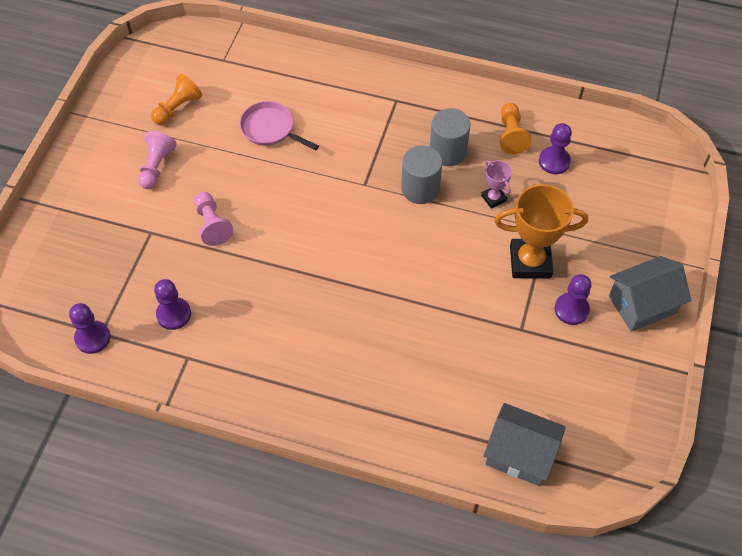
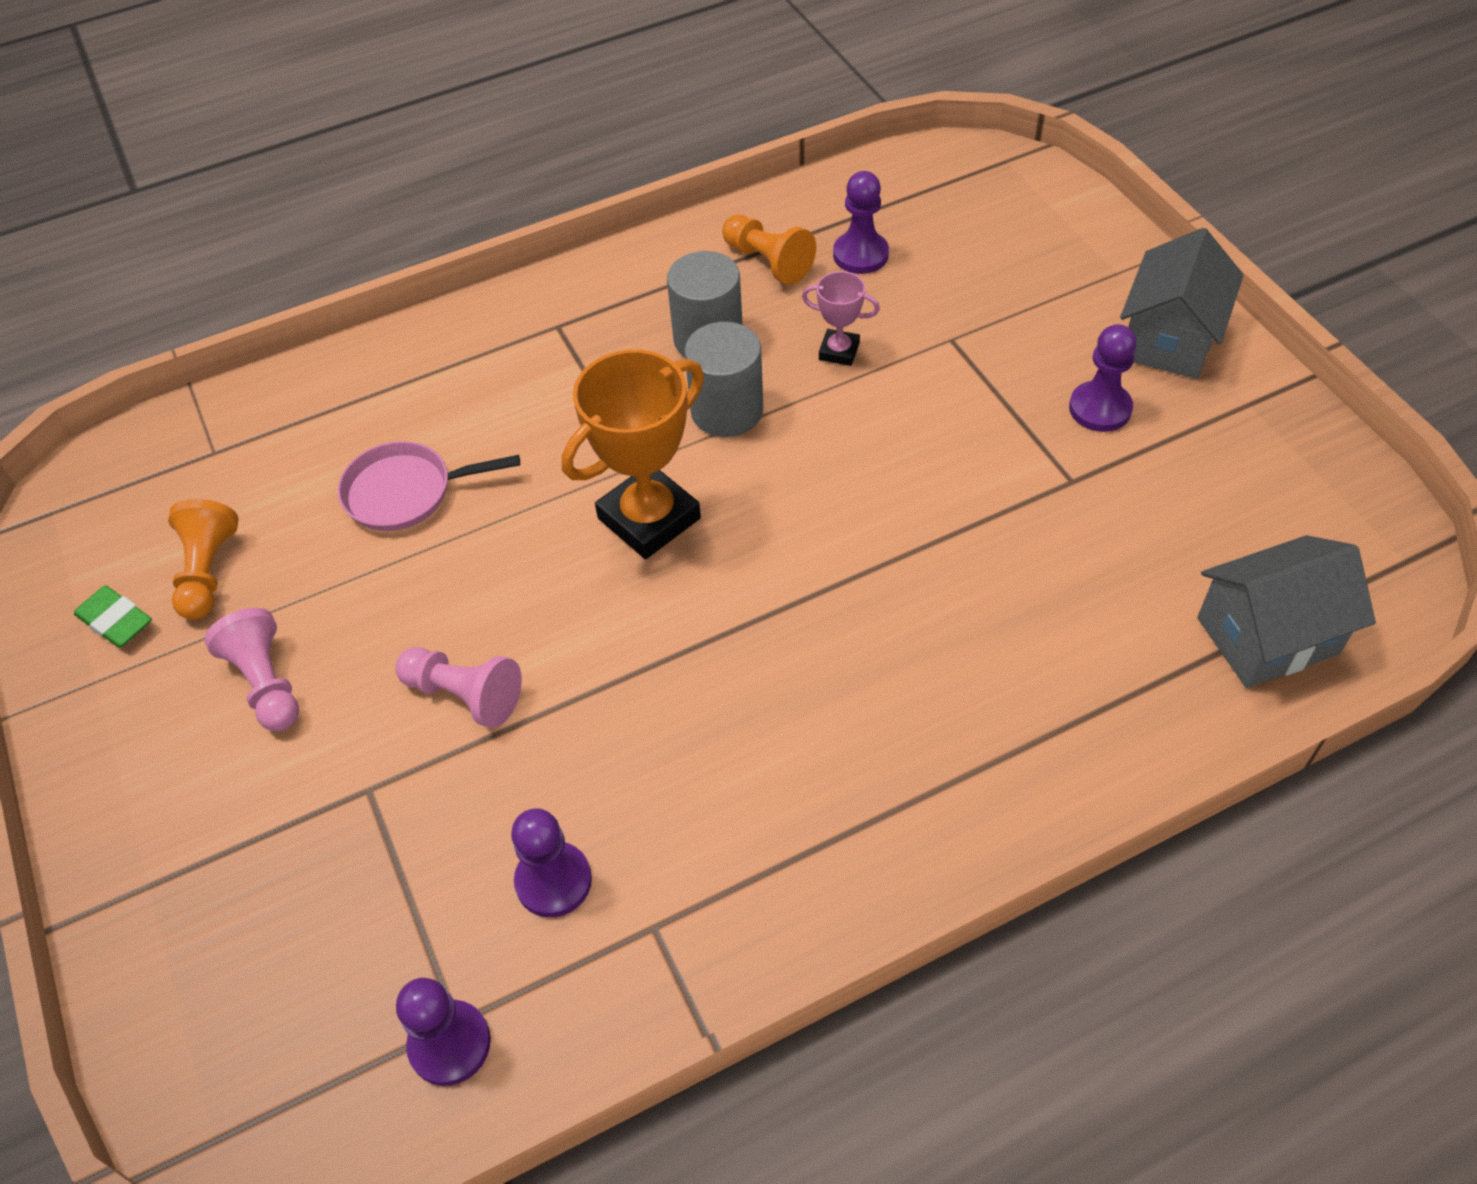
camera: 40 degrees left, 5 degrees down
orange trophy [494,184,588,278] -> orange trophy moved to [562,349,704,559]
none -> green eraser [74,585,152,648]

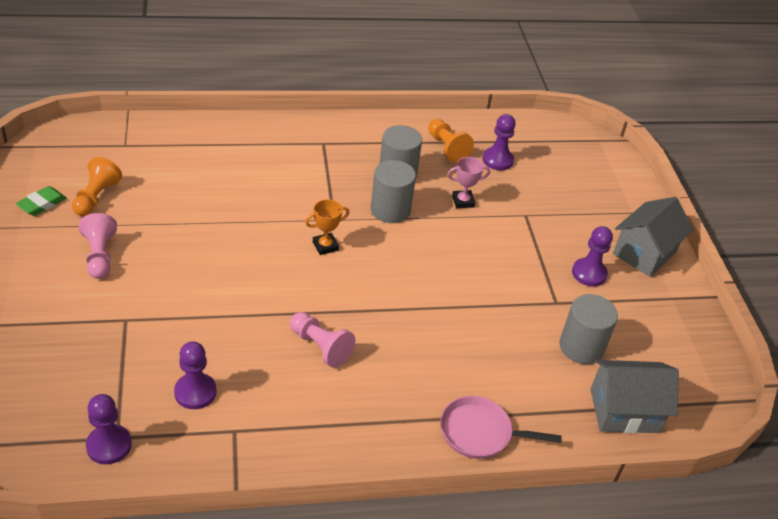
camera: 10 degrees right, 10 degrees down
green eraser [74,585,152,648] -> green eraser turned 75 degrees clockwise [16,186,67,216]
pink pan [338,441,520,531] -> pink pan moved to [440,396,562,459]
pink pawn [395,647,522,728] -> pink pawn moved to [290,312,355,368]
orange trophy [562,349,704,559] -> orange trophy [305,199,349,255], size x0.50
pink trophy [802,271,880,366] -> pink trophy turned 45 degrees counterclockwise [447,157,490,208]
none -> grey cylinder [560,294,618,364]

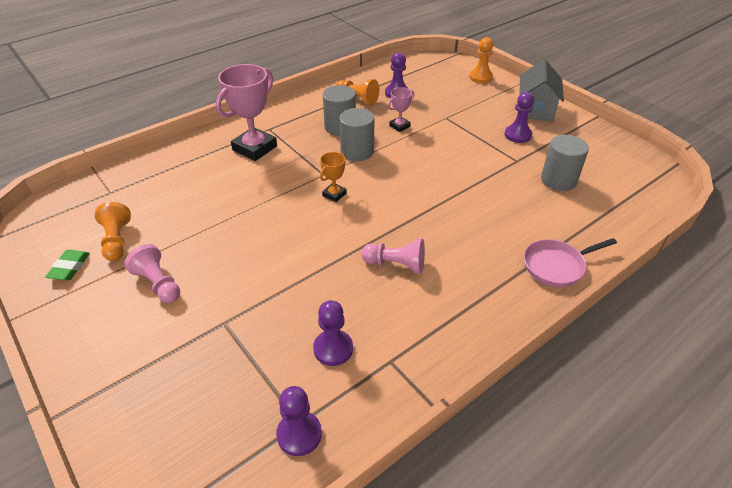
camera: 25 degrees left, 0 degrees up
grey house [590,360,679,433] -> none
none -> pink trophy [216,64,277,161]
none -> orange pawn [469,37,493,83]

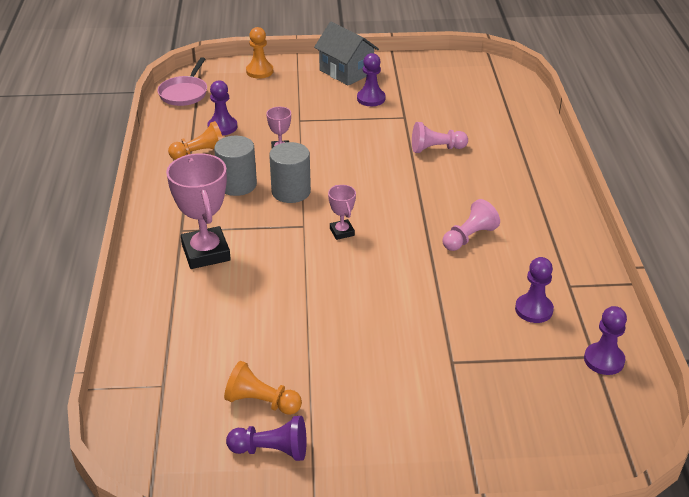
camera: 55 degrees left, 5 degrees down
green eraser [45,250,90,281] -> purple pawn [226,416,306,461]
pink pawn [125,244,180,303] -> pink pawn moved to [412,122,468,153]
orange trophy [320,152,347,202] -> pink trophy [328,185,356,240]
pink pan [524,238,617,287] -> pink pan moved to [157,57,207,106]
grey cylinder [541,135,589,191] -> none

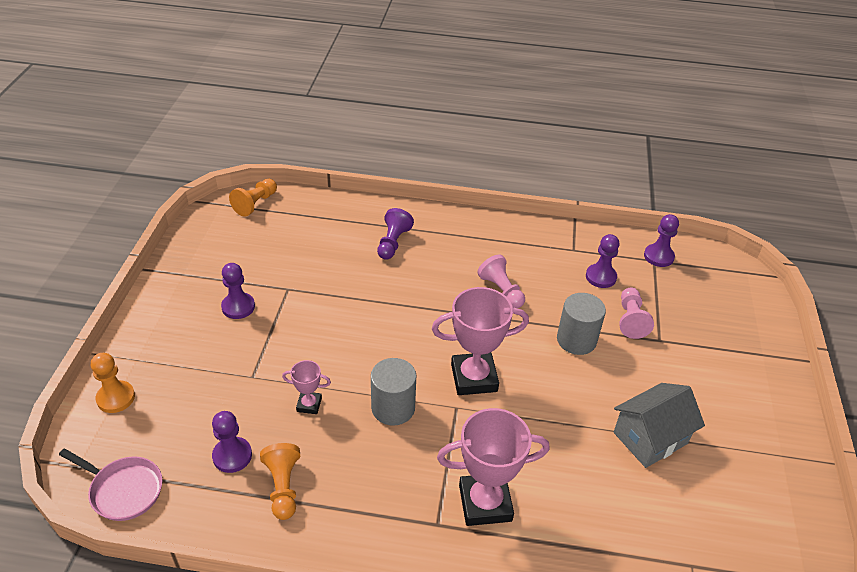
camera: 80 degrees left, 5 degrees up
grey cylinder [214,136,257,196] -> grey cylinder moved to [557,293,606,355]
orange pawn [224,361,302,415] -> orange pawn moved to [229,179,277,217]
purple pawn [226,416,306,461] -> purple pawn moved to [377,208,414,260]
grey house [314,22,379,86] -> grey house moved to [613,383,705,468]
pink trophy [328,185,356,240] -> pink trophy [432,287,529,395], size x2.01
pink pawn [412,122,468,153] -> pink pawn moved to [619,288,654,339]

